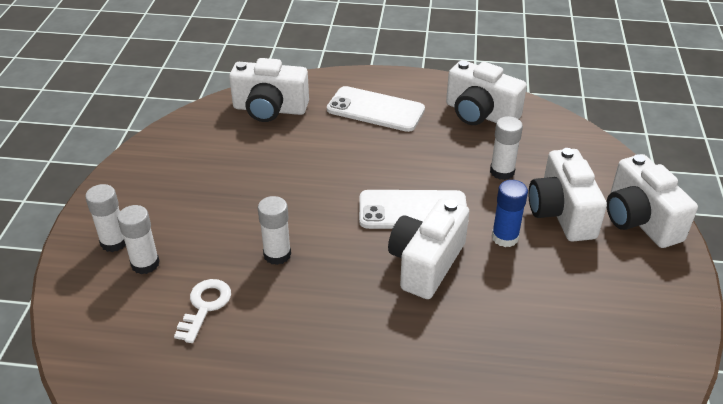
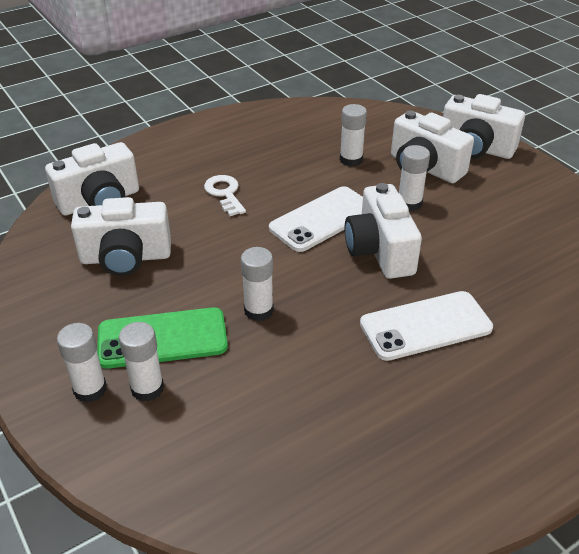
camera: 40 degrees left, 0 degrees up
white key [174,279,231,343] -> white key moved to [204,175,246,216]
white phone [327,86,425,132] -> white phone moved to [360,291,493,361]
white camera [446,60,527,125] -> white camera moved to [71,197,171,276]
blue glue stick [492,180,528,247] -> white glue stick [399,145,430,211]
none -> green phone [97,307,228,369]

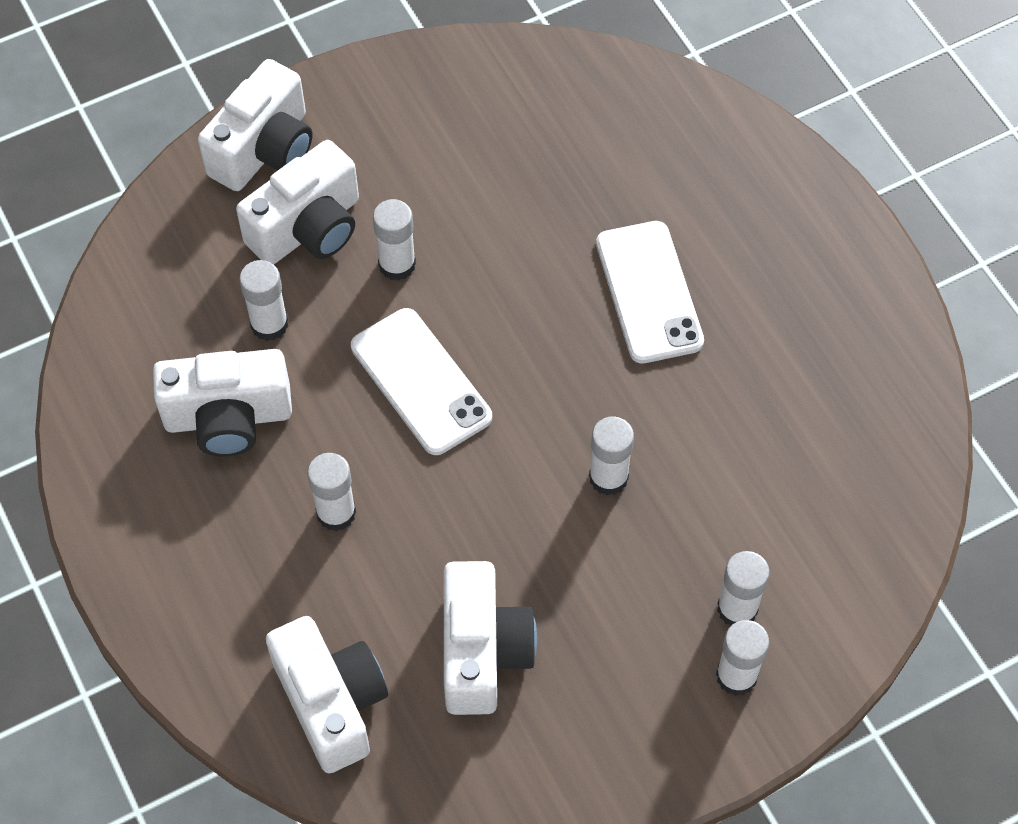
camera: 85 degrees left, 20 degrees up
green phone [97,307,228,369] -> none
white key [204,175,246,216] -> white glue stick [307,453,356,531]
white camera [345,183,422,279] -> white camera moved to [153,349,292,457]

